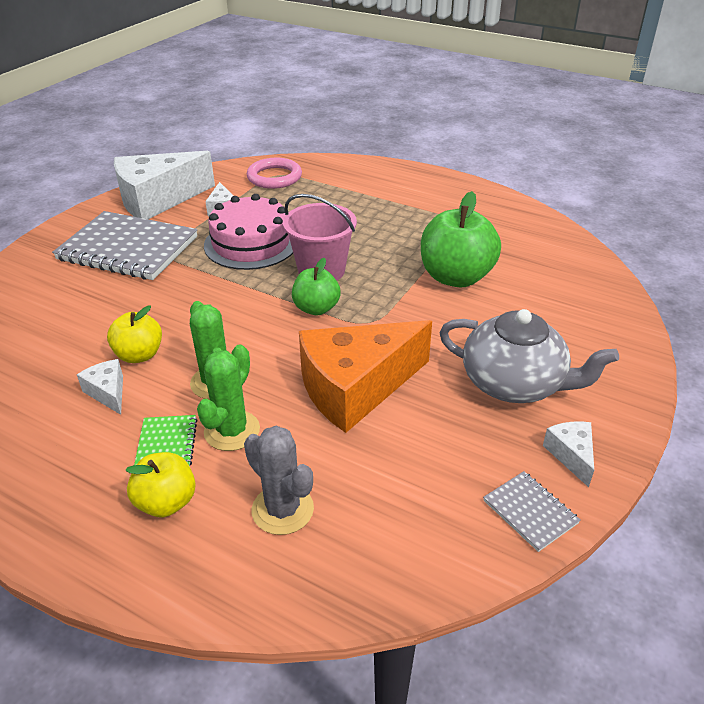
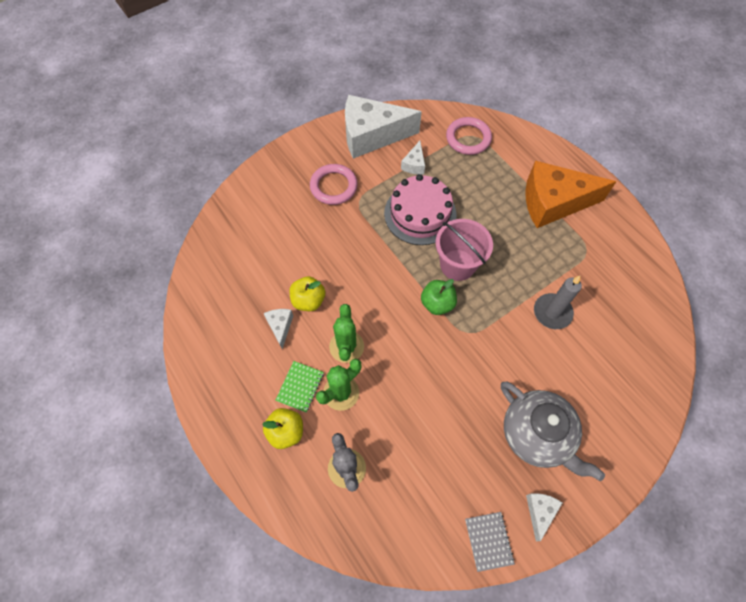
camera: 25 degrees right, 25 degrees up
grey notebook [52,211,197,280] -> pink ring [310,164,358,205]
orange cheese [299,320,432,433] -> orange cheese moved to [526,161,616,228]
green apple [421,191,501,287] -> grey candle [534,276,582,329]

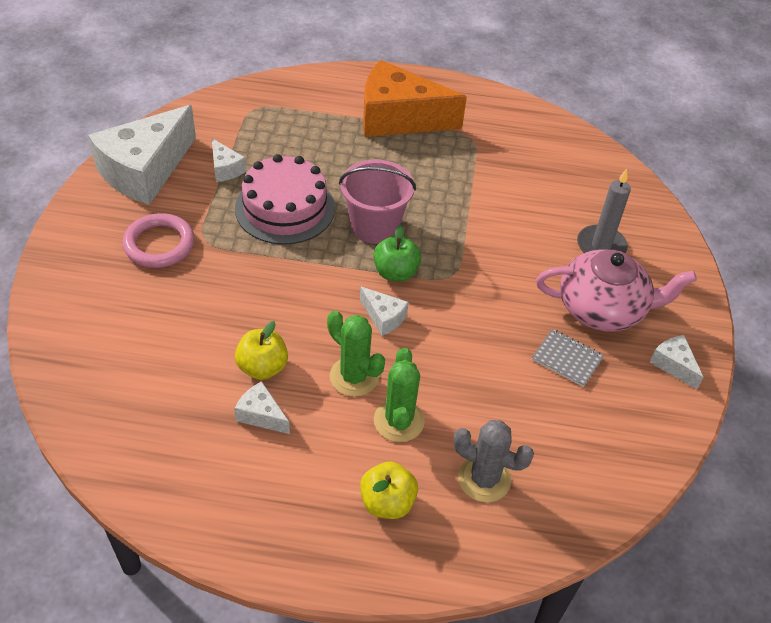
camera: 50 degrees left, 15 degrees down
green notebook [275,361,324,413] -> none
pink ring [446,117,492,155] -> none
grey notebook [465,512,515,572] -> grey notebook moved to [532,329,604,387]
grey teapot [501,382,605,481] -> pink teapot [536,250,697,332]
orange cheese [526,161,616,228] -> orange cheese turned 60 degrees clockwise [363,60,467,137]
grey candle [534,276,582,329] -> grey candle moved to [577,169,631,253]
none -> white cheese [360,286,409,336]

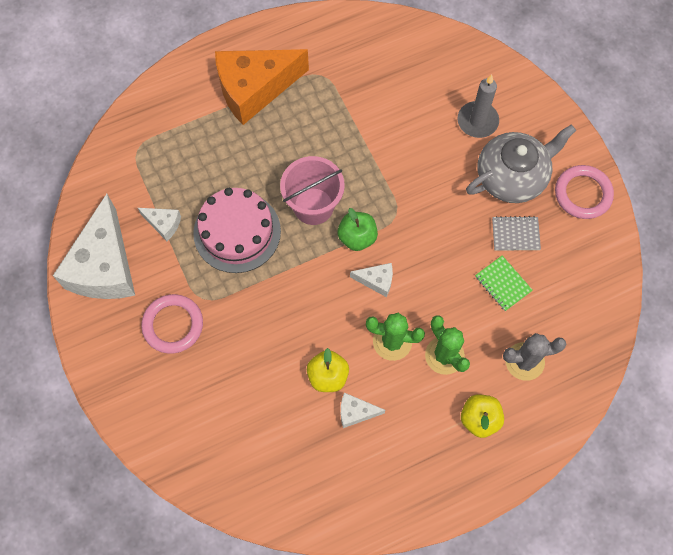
camera: 30 degrees left, 20 degrees up
pink teapot [536,250,697,332] -> grey teapot [466,124,576,203]
white cheese [650,335,703,389] -> pink ring [555,165,614,219]
none -> green notebook [475,255,533,311]

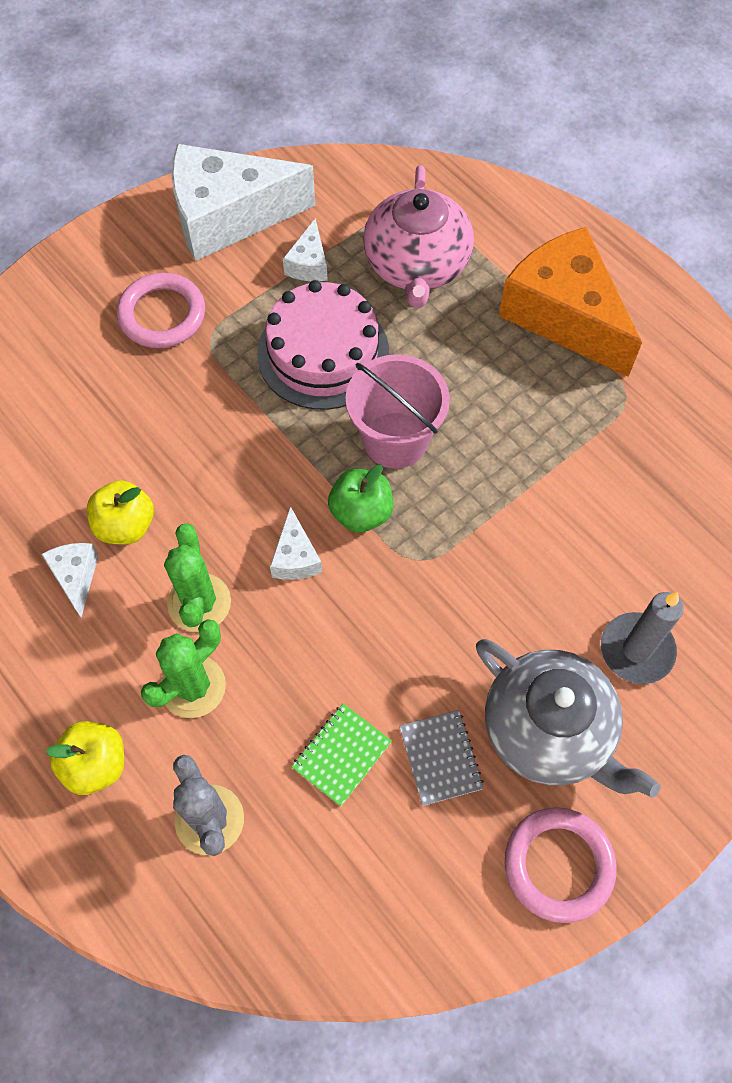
camera: 75 degrees right, 5 degrees down
none -> pink teapot [363,165,474,308]

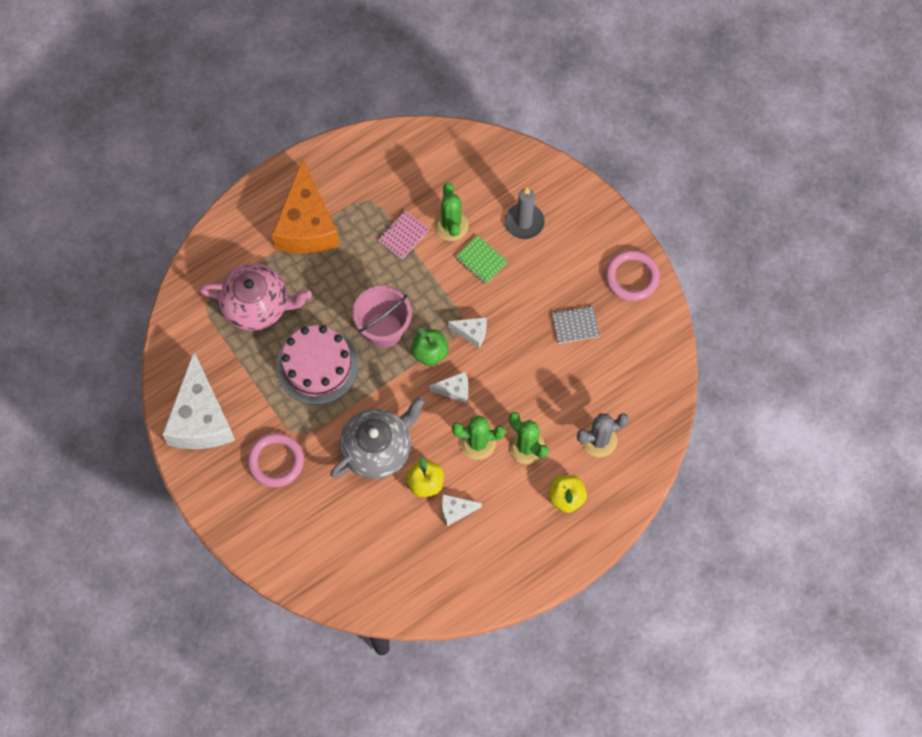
camera: 85 degrees left, 5 degrees up
white cheese [283,218,328,281] -> white cheese moved to [448,317,487,348]
green notebook [291,704,392,806] -> green notebook moved to [456,236,508,284]
grey teapot [476,639,660,798] -> grey teapot moved to [330,396,425,479]
orange cheese [499,227,642,377] -> orange cheese turned 60 degrees counterclockwise [272,159,340,253]
none -> pink notebook [378,211,429,259]
none -> green cactus [434,183,469,241]

